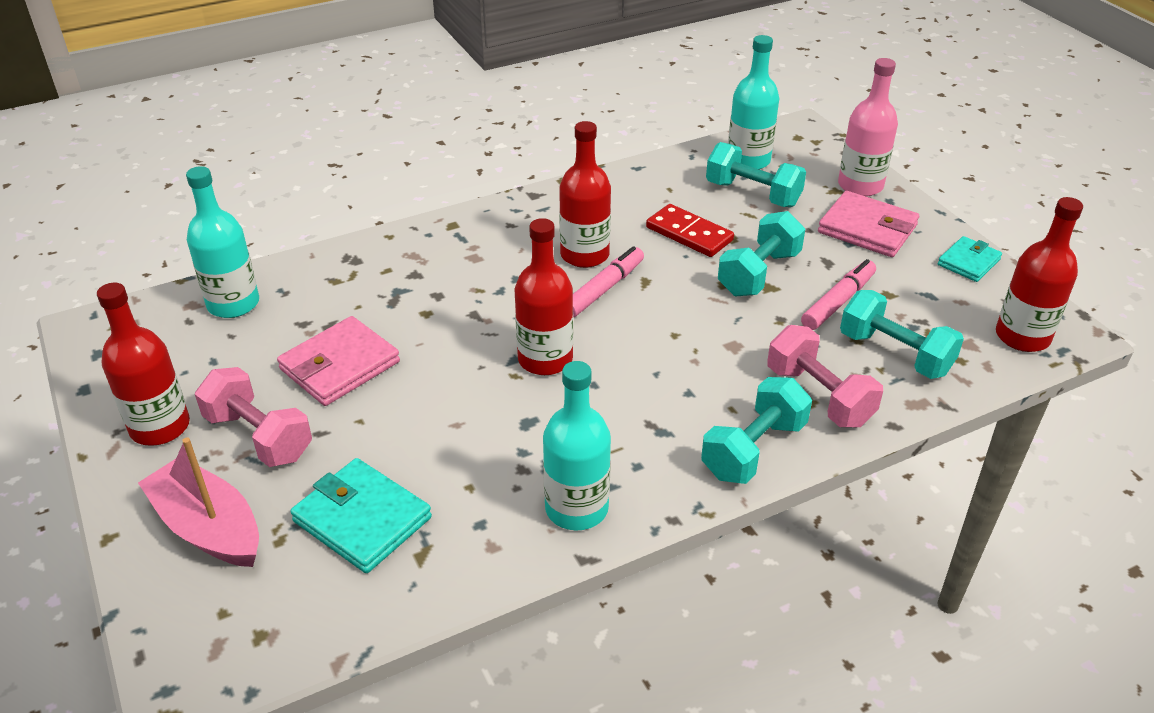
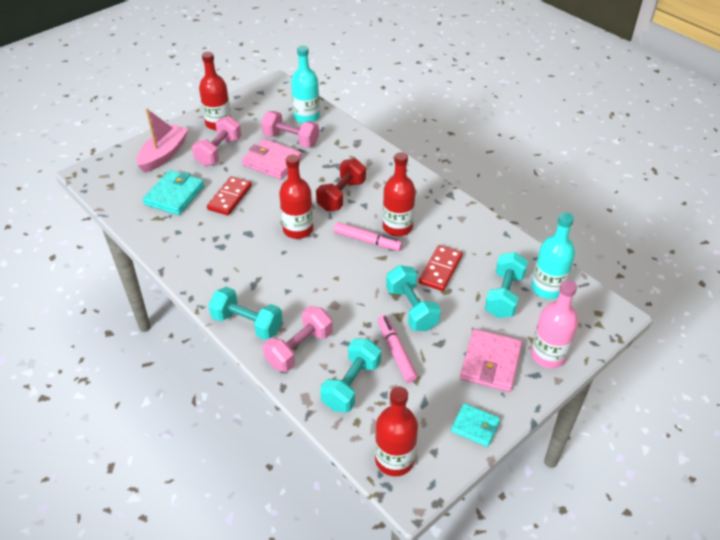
camera: 75 degrees right, 5 degrees up
turquoise bottle [543,361,611,530] -> none
turquoise dumbbell [718,211,805,296] -> turquoise dumbbell turned 45 degrees clockwise [386,265,441,331]
pink marker [801,259,876,330] -> pink marker turned 135 degrees counterclockwise [378,315,417,383]
none -> red domino [207,176,252,216]
none -> pink dumbbell [261,111,319,148]
none -> red dumbbell [316,158,366,211]

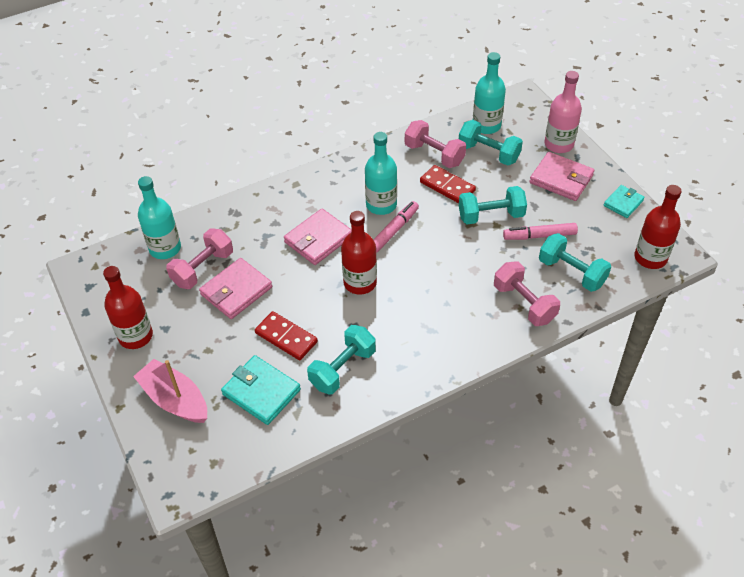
camera: 75 degrees left, 5 degrees up
pink dumbbell [192,116,241,166] -> pink dumbbell moved to [405,120,466,168]
turquoise dumbbell [209,287,283,340] -> turquoise dumbbell moved to [307,325,376,394]
red dumbbell [316,158,366,211] -> pink wallet [284,208,351,265]
red bottle [383,152,416,236] -> turquoise bottle [365,132,397,215]

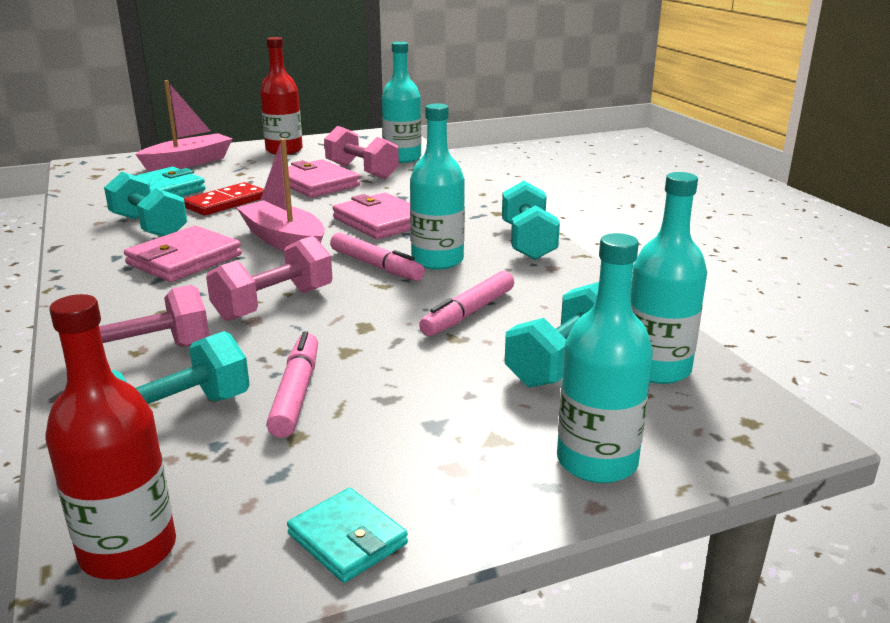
camera: 95 degrees right, 25 degrees down
red bottle [341,211,377,295] -> pink boat [236,138,325,251]
pink dumbbell [405,120,466,168] -> pink dumbbell moved to [206,236,332,321]
red domino [420,165,476,203] -> pink marker [419,271,514,336]
turquoise dumbbell [459,186,527,225] -> turquoise dumbbell moved to [502,181,560,260]
pink wallet [529,152,594,201] -> pink wallet moved to [124,226,242,282]
pink bottle [545,71,582,153] -> turquoise bottle [557,233,653,483]

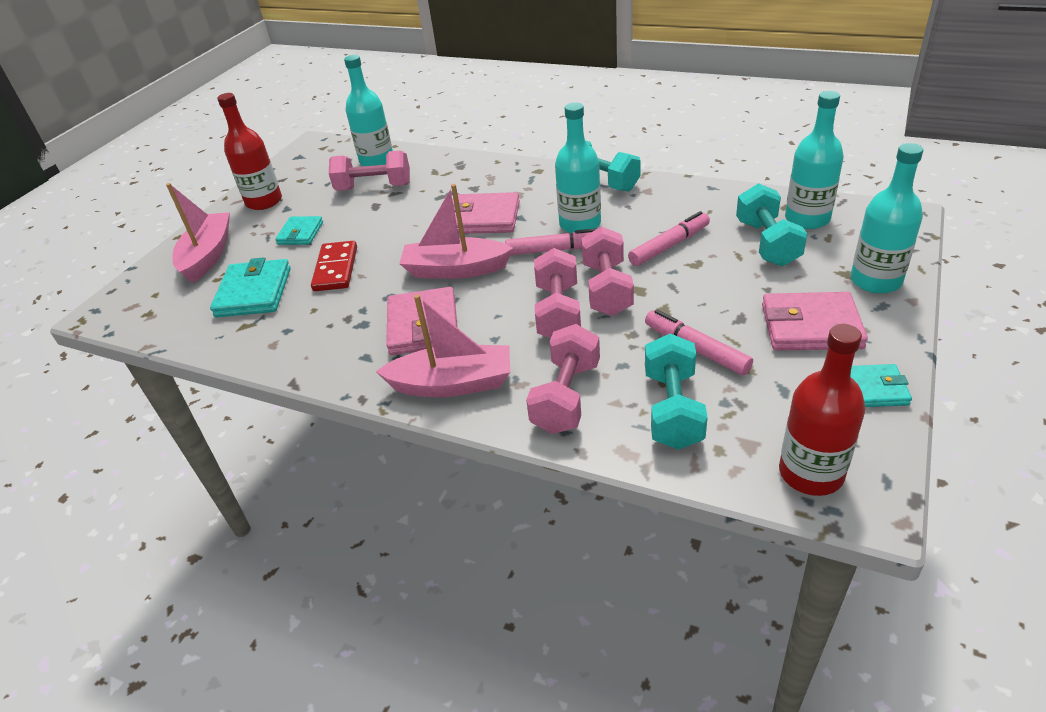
camera: 40 degrees left, 15 degrees up
turquoise dumbbell [104,172,187,236] -> none
pink wallet [288,159,360,198] -> pink wallet moved to [762,292,868,351]
pink marker [419,271,514,336] -> pink marker turned 120 degrees counterclockwise [628,211,710,266]
none -> turquoise wallet [275,216,323,245]
none -> pink boat [375,294,510,397]
none -> pink dumbbell [581,226,634,316]

